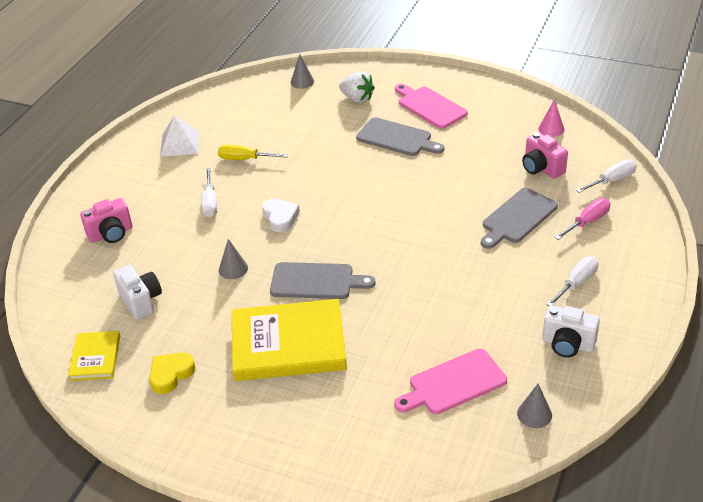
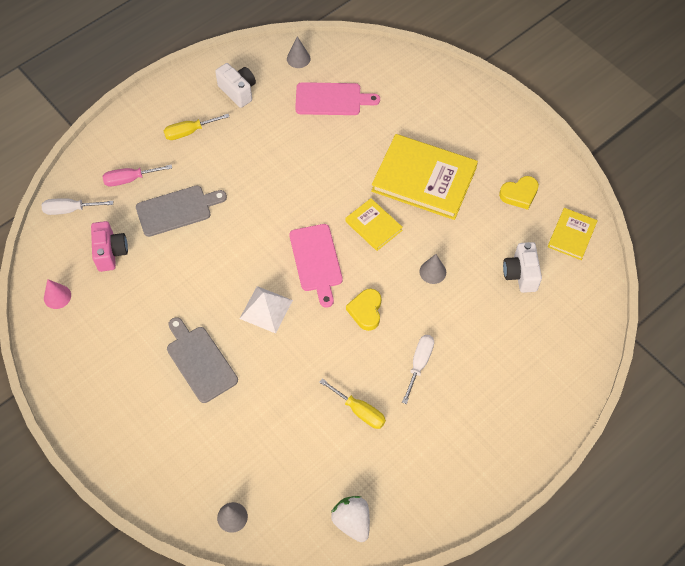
camera: 155 degrees left, 20 degrees up
pink camera [80,198,132,243] -> none
white pyramid [160,116,199,157] -> white pyramid moved to [239,286,293,333]
white heart [262,198,300,232] -> yellow heart [346,289,381,331]
grey cutting board [270,262,376,299] -> yellow book [345,198,403,251]
white strawberry [339,71,375,103] -> white strawberry moved to [331,496,370,542]
pink cutting board [395,84,468,129] -> pink cutting board moved to [289,224,343,308]
white screwdriver [546,256,599,306] -> yellow screwdriver [163,114,229,140]

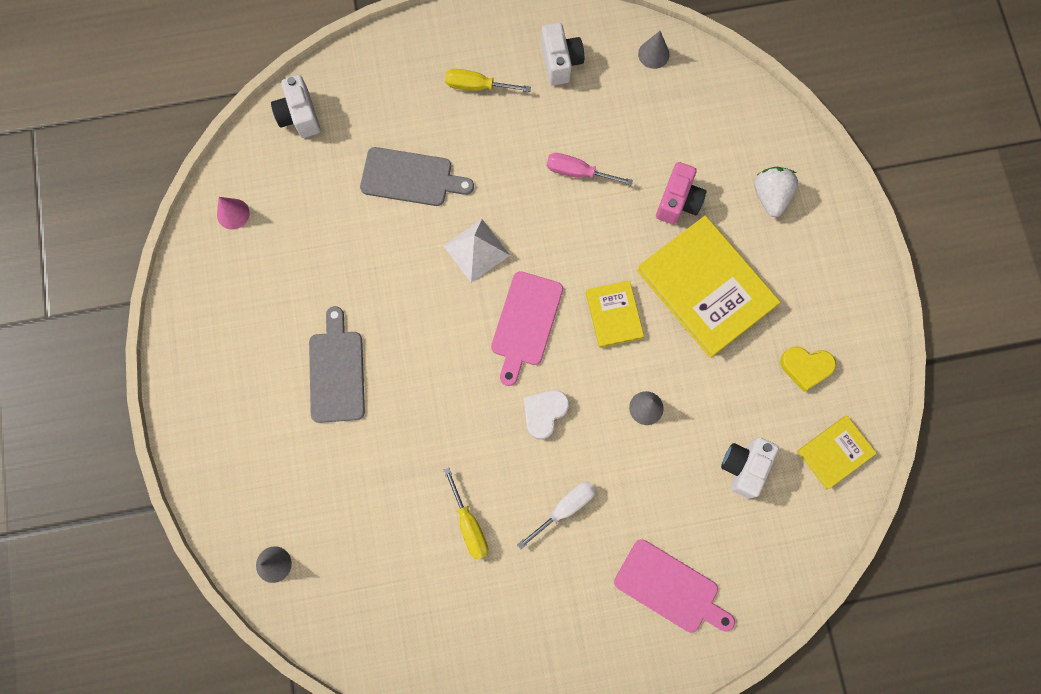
camera: 30 degrees right, 15 degrees up
white screwdriver [42,198,113,215] -> white camera [271,75,321,138]
pink camera [91,221,128,272] -> pink camera moved to [656,162,706,224]
pink screwdriver [103,165,172,187] -> pink screwdriver moved to [547,153,633,186]
white pyramid [239,286,293,333] -> white pyramid moved to [443,219,510,283]
pink cutting board [295,82,380,115] -> pink cutting board moved to [614,539,735,633]
white strawberry [331,496,370,542] -> white strawberry moved to [754,167,798,217]
yellow heart [346,289,381,331] -> white heart [524,390,569,440]

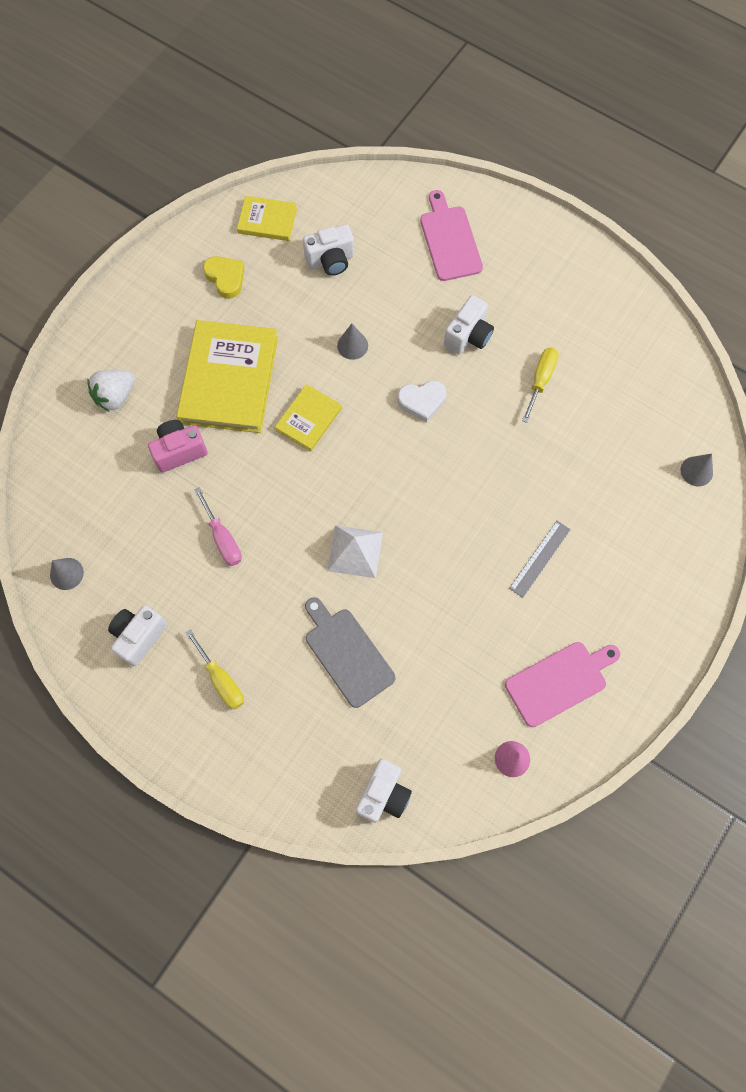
camera: 135 degrees left, 5 degrees down
grey cutting board [309,306,365,423] -> grey ruler [509,521,571,598]
pink cutting board [491,271,563,386] -> pink cutting board moved to [505,642,620,727]
white screwdriver [517,482,596,549] -> white camera [444,295,494,354]

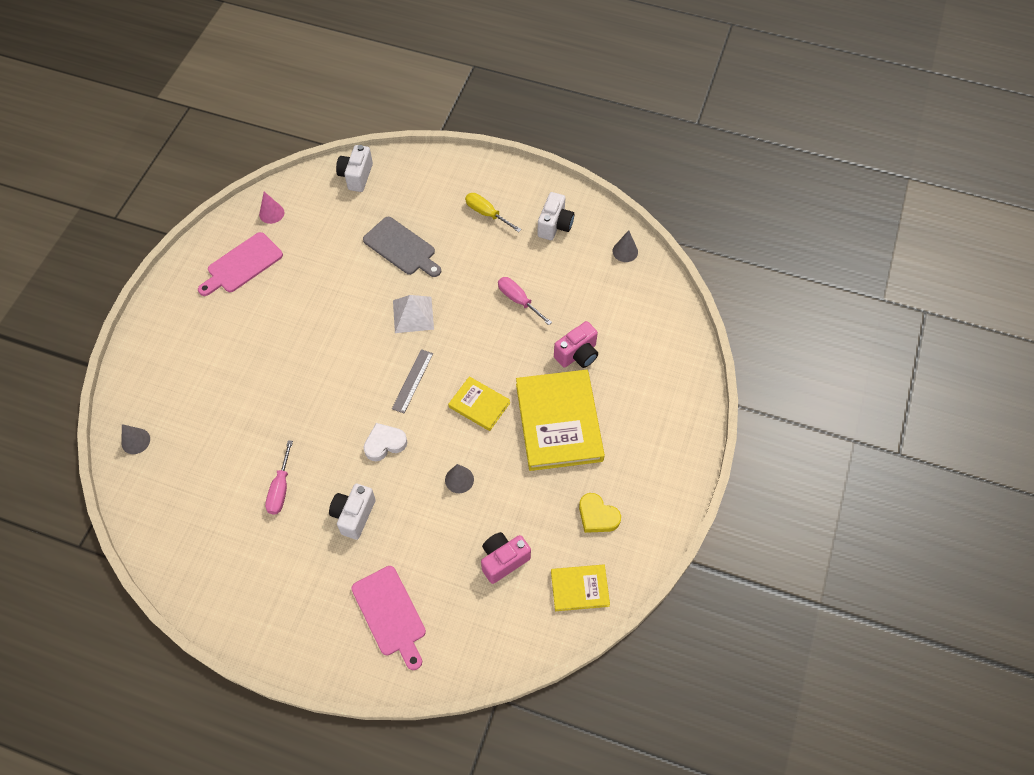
camera: 165 degrees right, 10 degrees down
white strawberry [87,370,135,412] -> none
yellow book [275,384,342,452] -> yellow book turned 75 degrees counterclockwise [448,376,510,431]
white camera [303,224,354,276] -> pink camera [481,532,531,584]
grey ruler [509,521,571,598] -> grey ruler moved to [392,349,433,413]
yellow screwdriver [522,348,559,423] -> pink screwdriver [265,440,293,514]

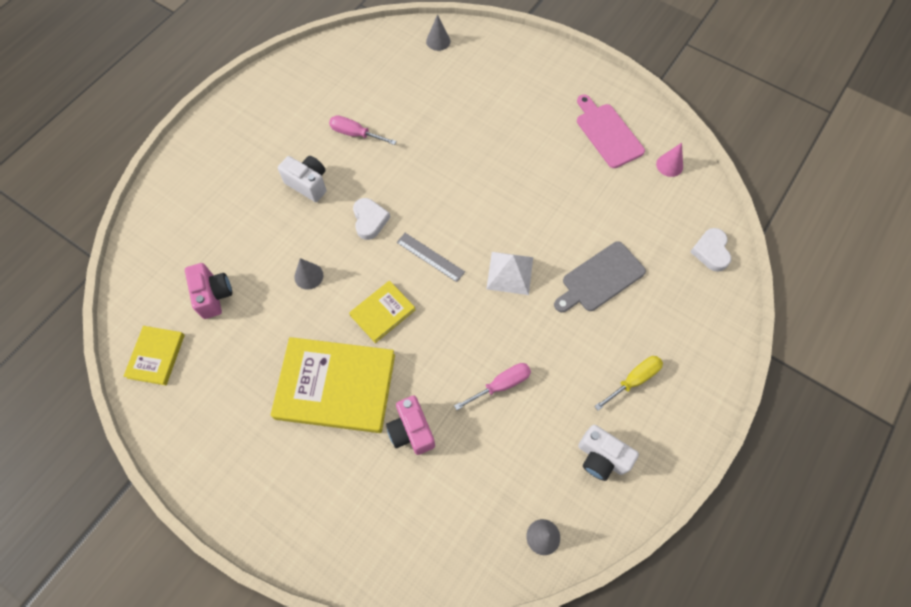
camera: 105 degrees right, 5 degrees up
white camera [336,145,373,192] -> white heart [690,228,731,272]
pink cutting board [351,566,426,670] -> none
yellow heart [579,493,621,533] -> none

